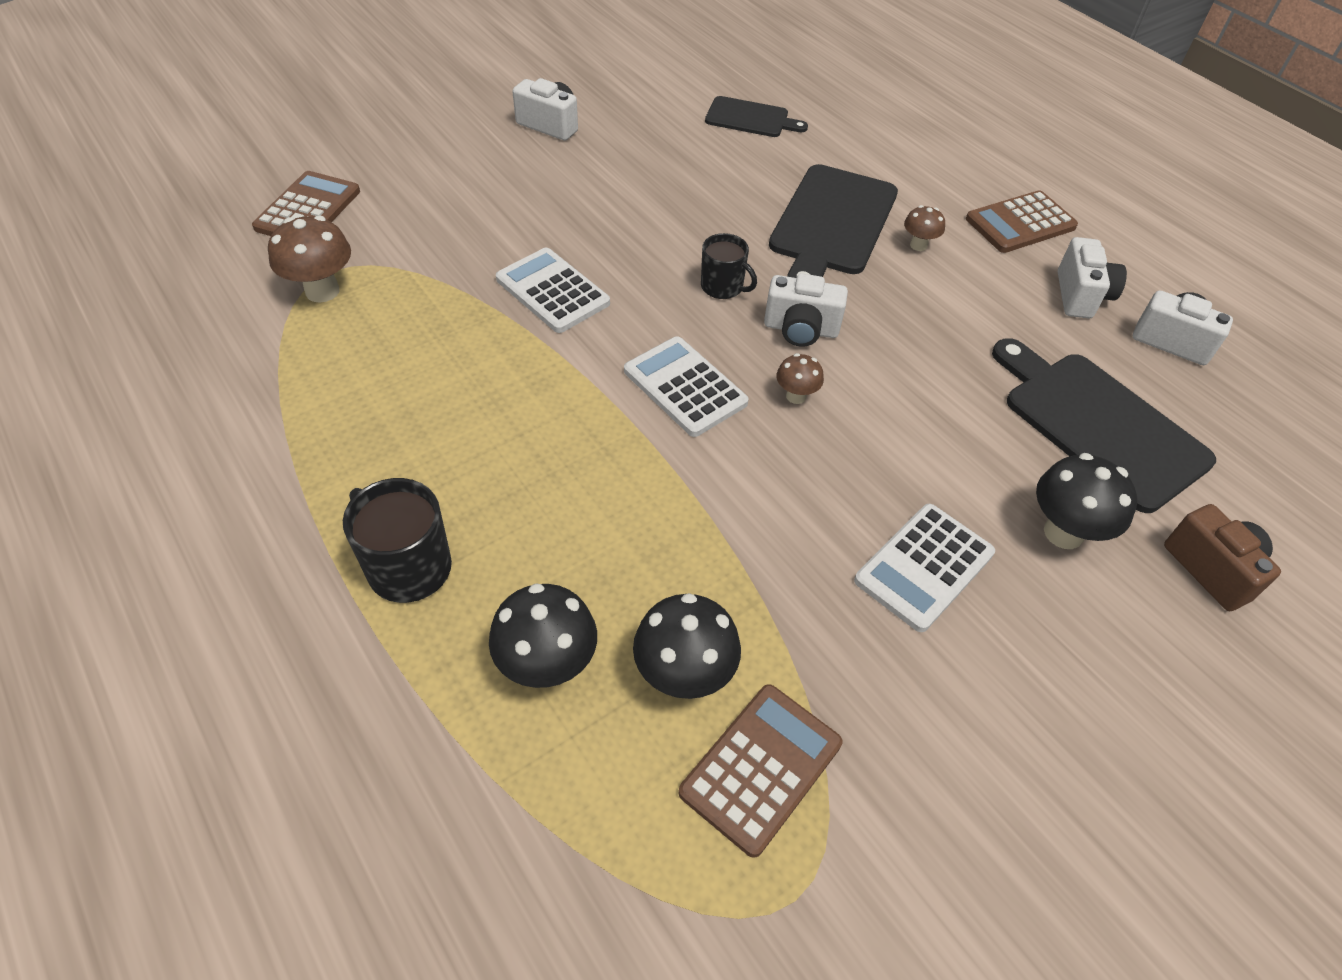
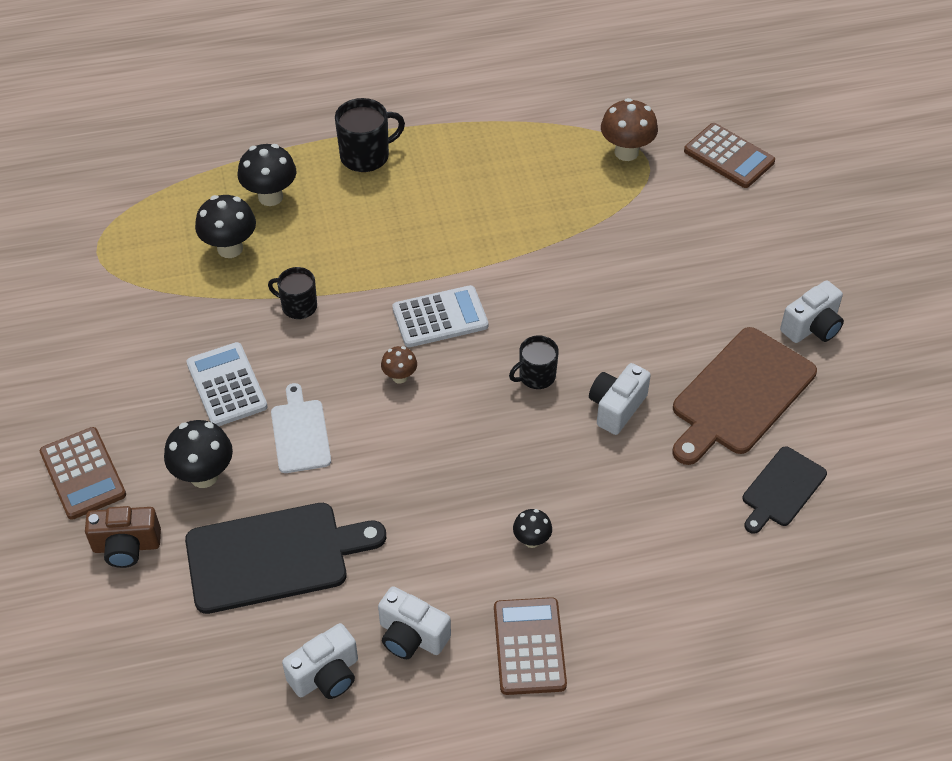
camera: 115 degrees right, 0 degrees up
white calculator [496,248,610,333] -> none
brown calculator [679,684,842,858] -> brown calculator moved to [40,427,126,520]
white camera [764,273,848,347] -> white camera moved to [589,363,651,435]
black cutting board [769,164,898,278] -> none
brown mushroom [904,205,945,251] -> black mushroom [513,509,552,548]
none -> black mug [268,267,317,319]
none -> white cutting board [271,383,331,473]
none -> brown cutting board [672,327,817,465]

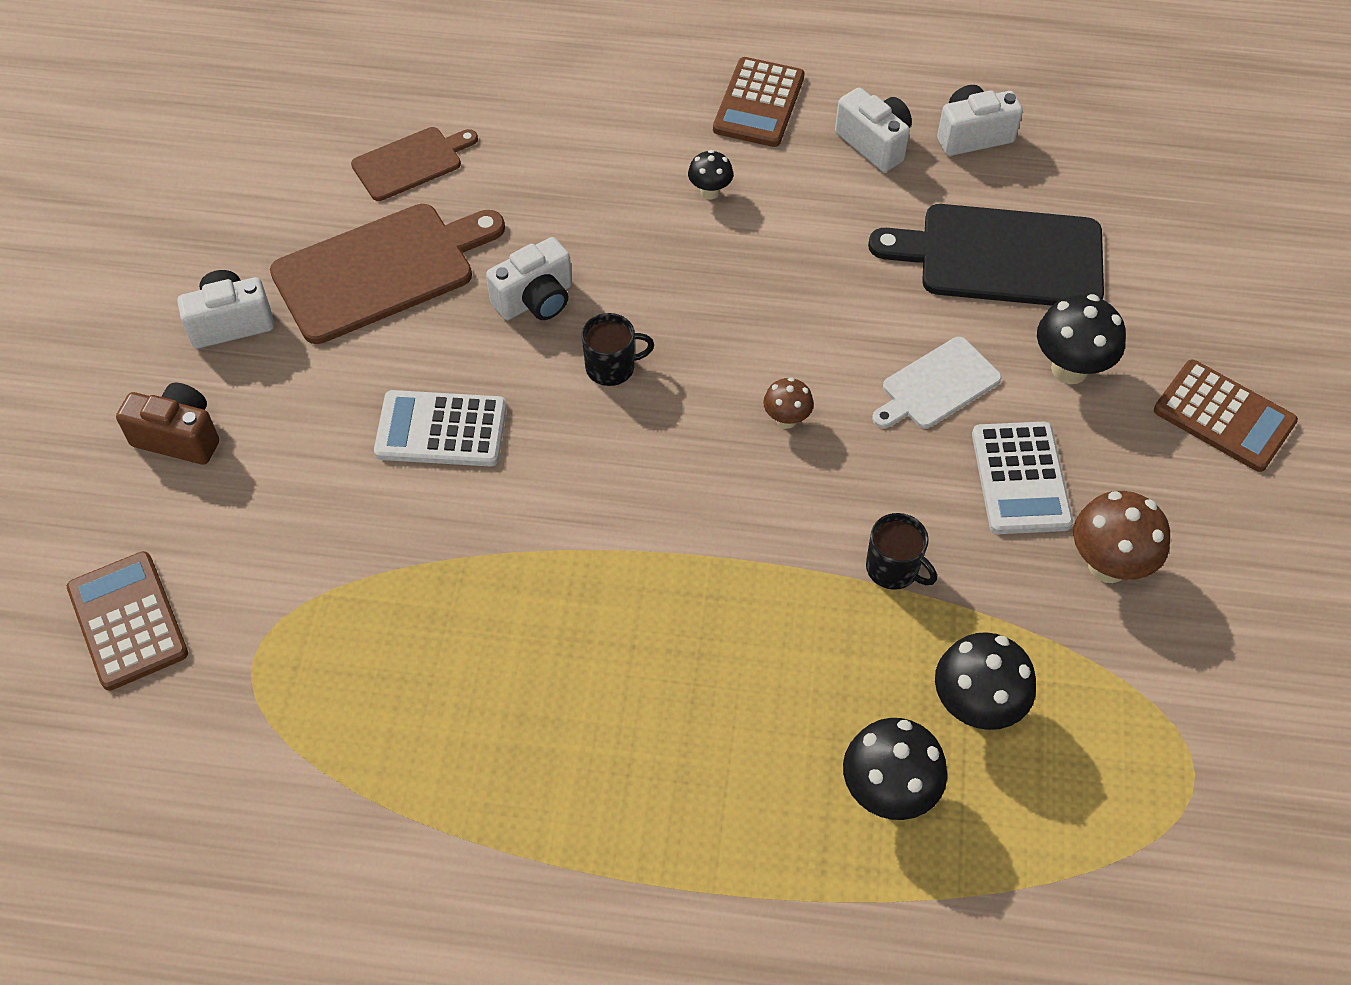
camera: 160 degrees left, 5 degrees up
brown calculator [40,427,126,520] -> brown calculator turned 135 degrees clockwise [1154,360,1298,472]
brown camera [85,506,161,568] -> brown camera moved to [116,383,219,465]
white cutting board [271,383,331,473] -> white cutting board turned 45 degrees clockwise [872,337,1002,428]
black mug [335,98,405,172] -> none
white calculator [392,285,488,347] -> white calculator moved to [374,390,507,466]
brown mushroom [601,98,658,161] -> brown mushroom moved to [1073,491,1170,583]
black cutting board [742,446,827,534] -> brown cutting board [351,127,478,201]

